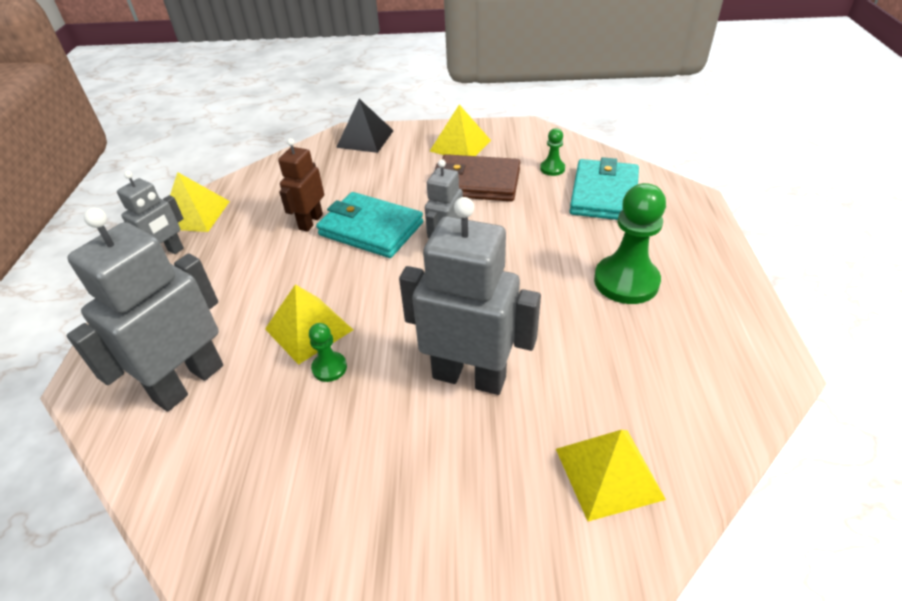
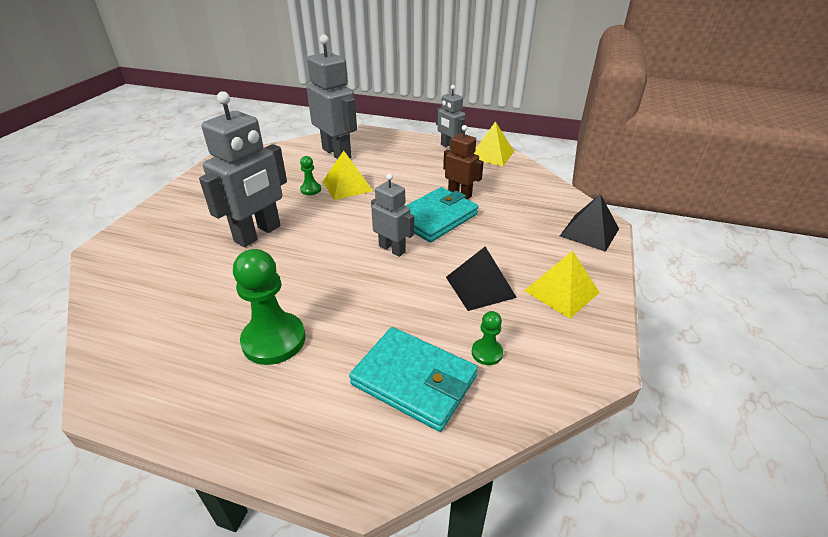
camera: 105 degrees right, 5 degrees down
brown wallet [434,154,520,201] -> black pyramid [446,247,517,311]
yellow pyramid [556,430,666,521] -> none

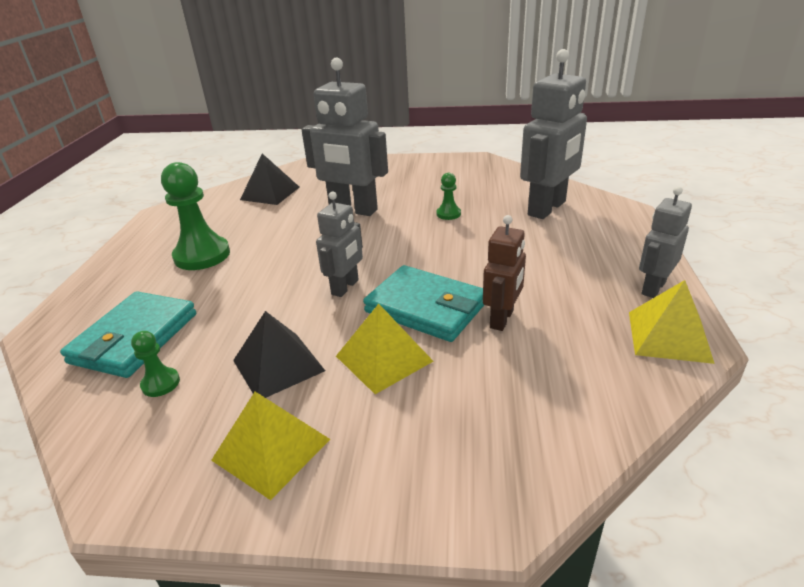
camera: 80 degrees right, 5 degrees down
yellow pyramid [322,151,373,200] -> yellow pyramid moved to [336,304,433,394]
black pyramid [560,194,619,252] -> black pyramid moved to [240,154,299,205]

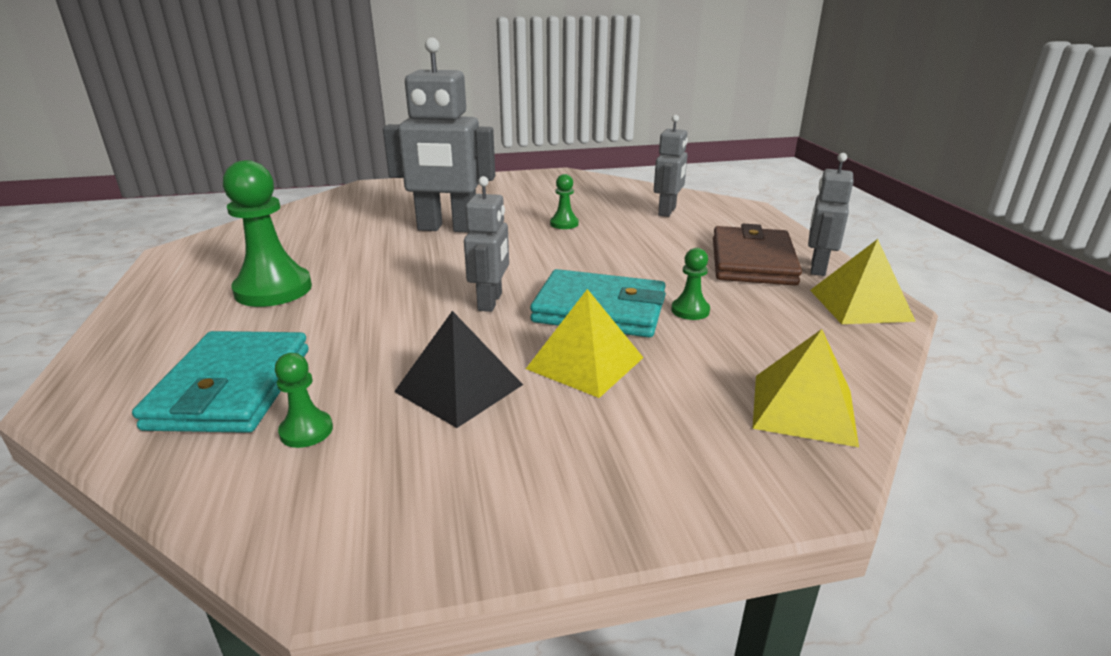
camera: 20 degrees left, 5 degrees down
yellow pyramid [211,392,330,500] -> yellow pyramid moved to [752,329,859,447]
black pyramid [240,154,299,205] -> none
brown robot [483,215,526,331] -> green pawn [671,248,710,320]
grey robot [520,49,587,219] -> grey robot [654,115,688,217], size x0.57
none -> brown wallet [713,224,802,286]

